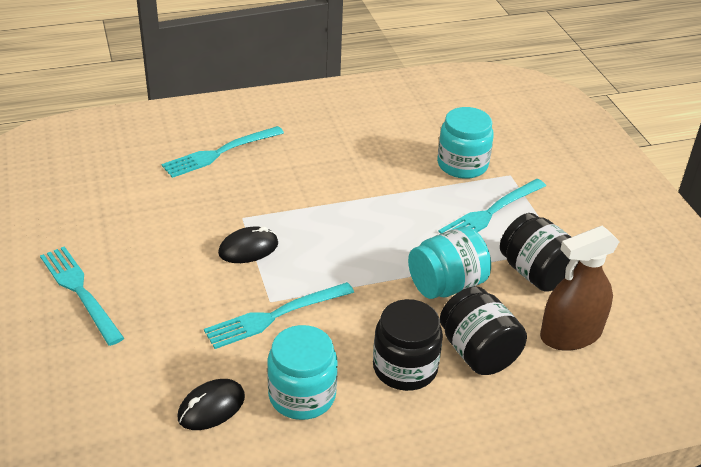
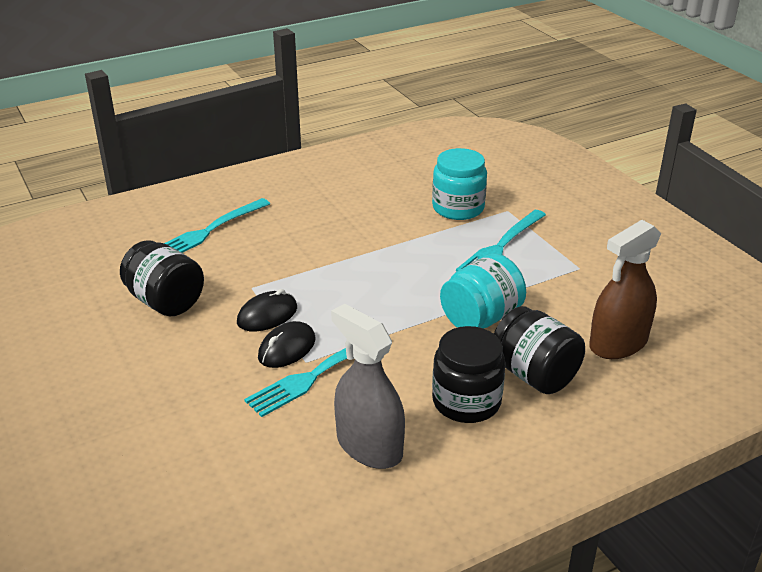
camera: 10 degrees left, 5 degrees down
turquoise fork [40,246,124,346] -> none
black mouse [178,379,245,430] -> black mouse moved to [258,321,315,368]
turquoise jar [267,325,338,420] -> grey spray bottle [331,304,405,469]
black jar [500,213,579,292] -> black jar moved to [120,240,204,316]

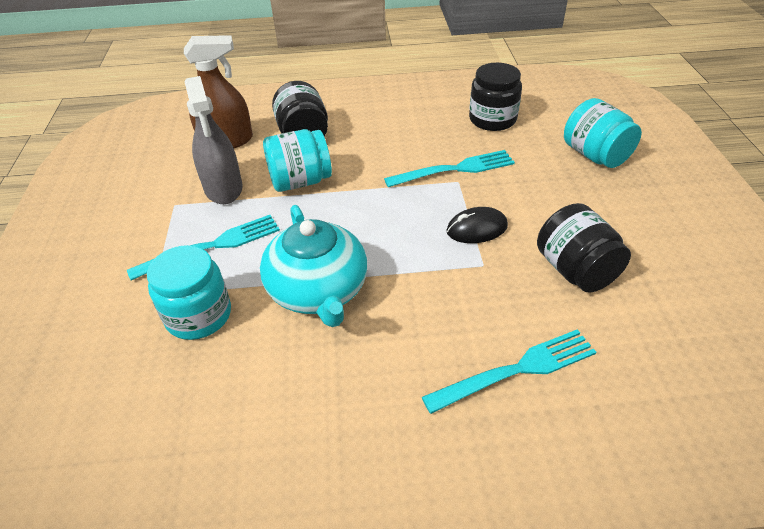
camera: 155 degrees left, 10 degrees up
black mouse [258,321,315,368] -> none
grey spray bottle [331,304,405,469] -> grey spray bottle moved to [185,76,243,204]
black jar [432,326,506,423] -> black jar moved to [469,63,522,131]
none -> turquoise teapot [260,205,367,327]
none -> turquoise jar [564,98,642,168]

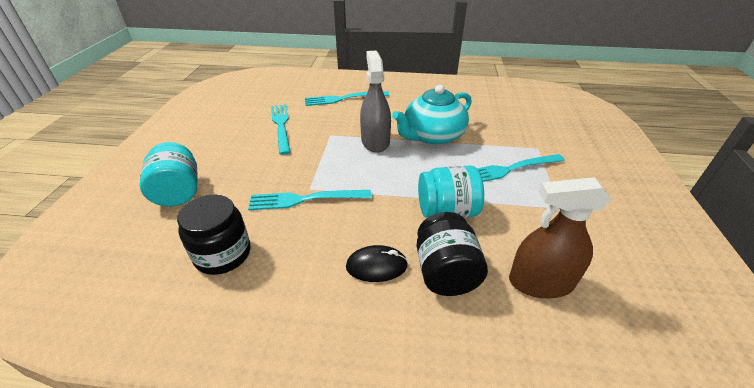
camera: 170 degrees left, 5 degrees down
turquoise jar [147,245,231,340] -> none
grey spray bottle [185,76,243,204] -> grey spray bottle moved to [360,51,391,153]
turquoise teapot [260,205,367,327] -> turquoise teapot turned 120 degrees counterclockwise [392,85,472,145]
black mouse [446,207,508,243] -> black mouse moved to [346,245,408,282]
black jar [537,203,631,293] -> turquoise fork [271,104,290,155]

